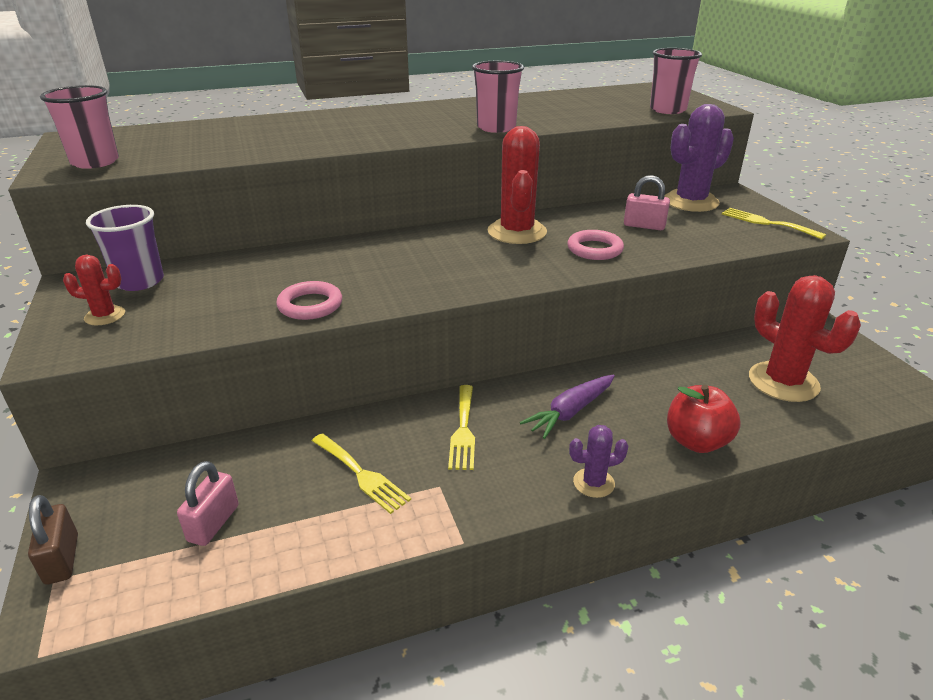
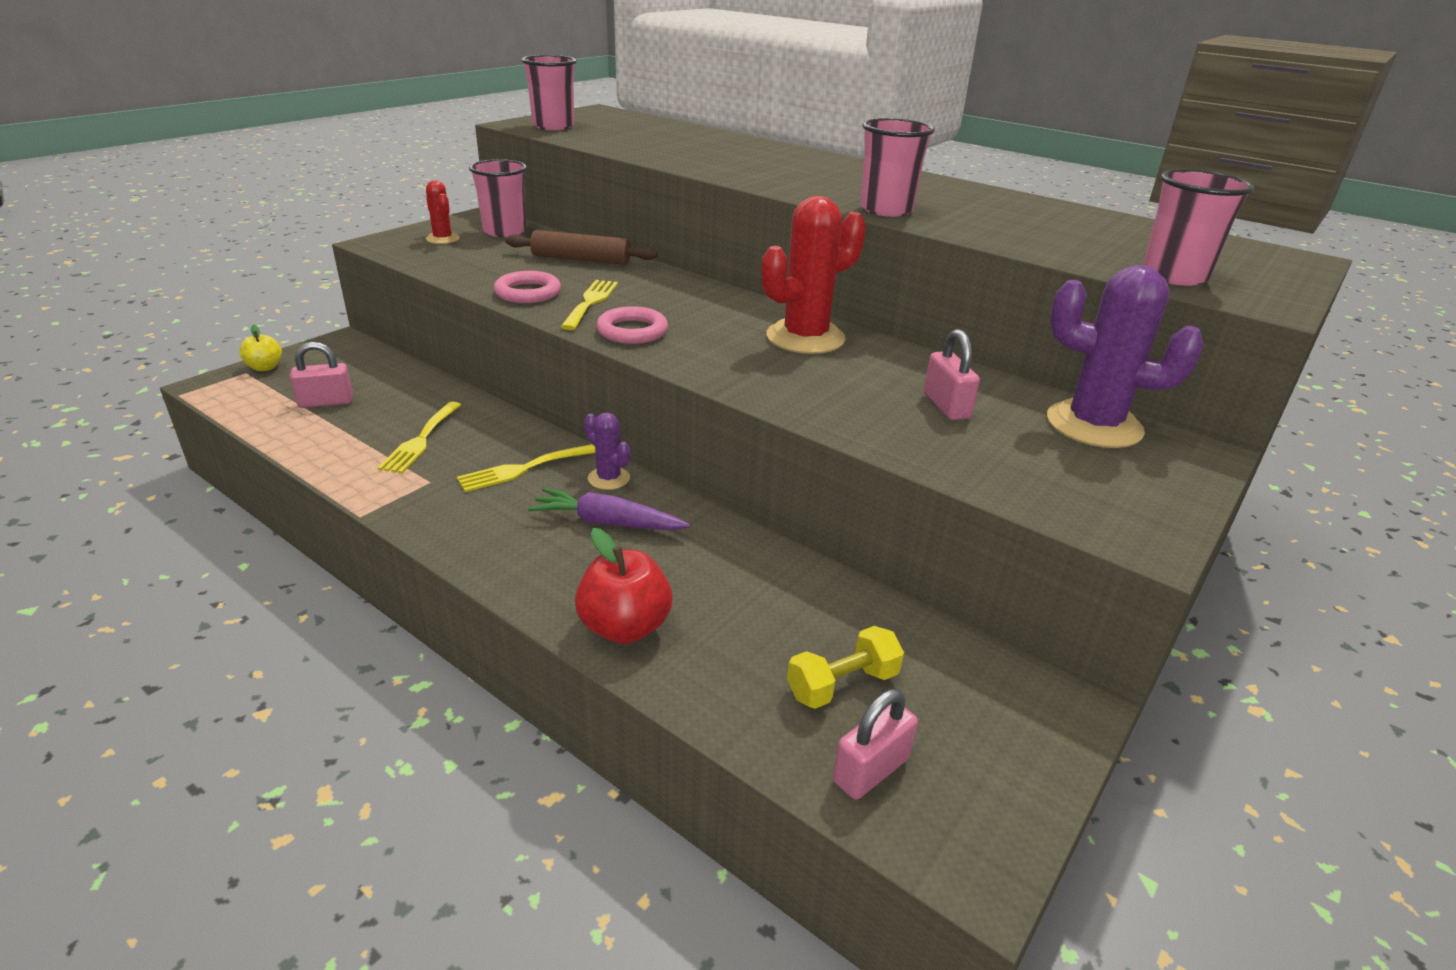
camera: 55 degrees right, 0 degrees up
brown padlock [28,495,78,585] -> yellow apple [239,325,282,371]
purple cup [86,205,164,291] -> pink cup [469,159,527,237]
pink ring [567,230,624,260] -> pink ring moved to [596,306,668,344]
purple cactus [569,425,628,498] -> purple cactus moved to [584,412,630,490]
yellow fork [722,208,826,239] -> yellow fork moved to [561,280,618,330]
red cactus [749,275,861,402] -> yellow dumbbell [787,626,904,709]
none -> brown rolling pin [505,230,657,265]
none -> pink padlock [833,689,918,800]

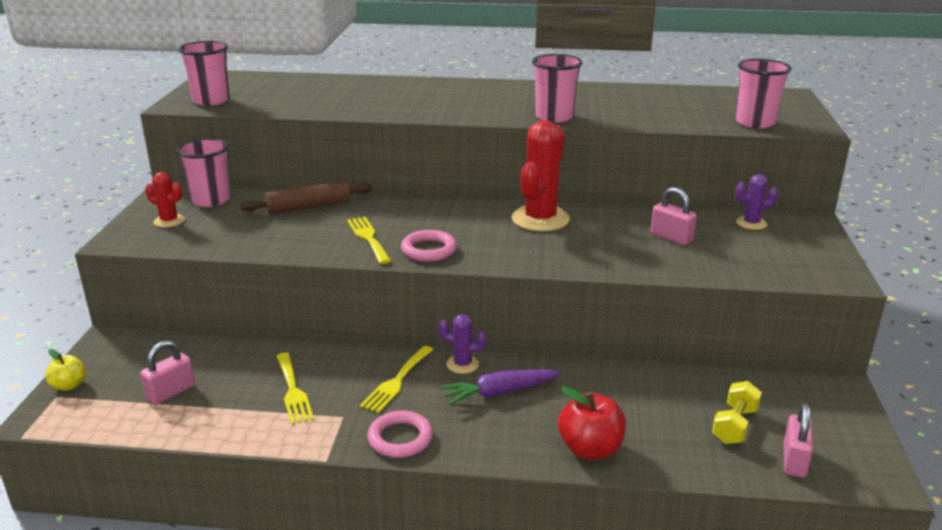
camera: 30 degrees left, 5 degrees down
pink ring [494,271,561,303] -> pink ring moved to [367,411,433,458]
purple cactus [1047,265,1203,448] -> purple cactus [735,174,779,230], size x0.51

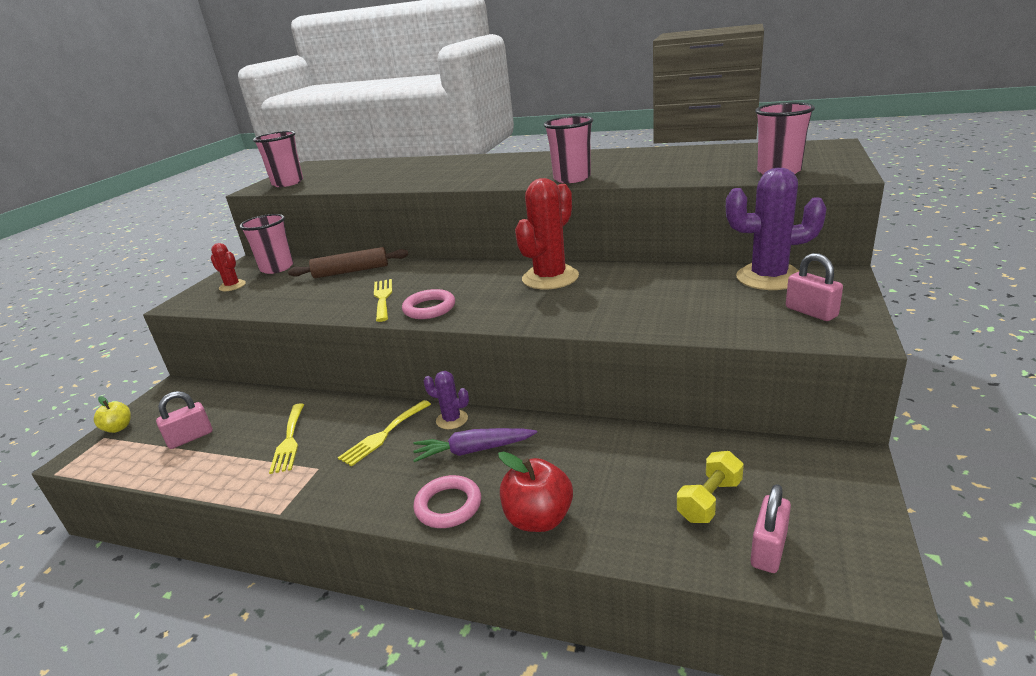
camera: 15 degrees right, 0 degrees up
pink ring [367,411,433,458] -> pink ring moved to [413,475,481,528]
pink padlock [650,187,697,245] -> pink padlock moved to [786,253,843,321]
purple cactus [735,174,779,230] -> purple cactus [726,168,827,290], size x1.96

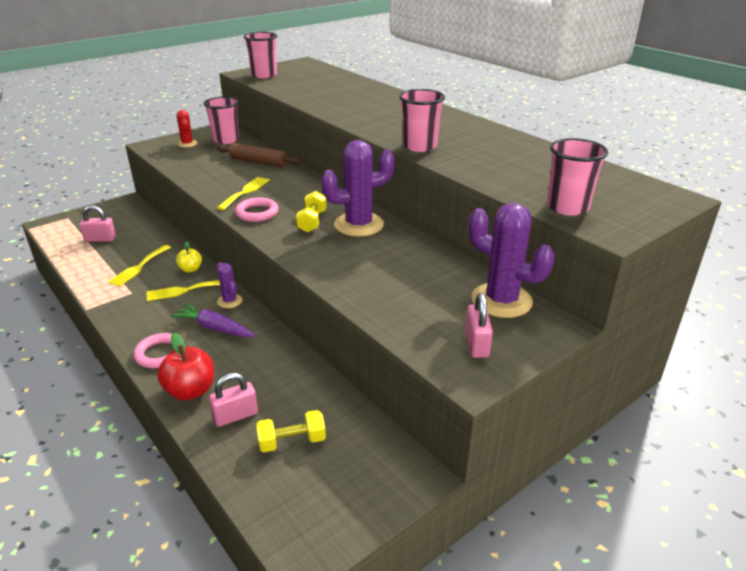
camera: 30 degrees right, 5 degrees up
yellow apple [94,396,131,433] -> yellow apple moved to [176,241,202,273]
red cactus [515,178,579,289] -> purple cactus [321,140,395,236]
pink padlock [751,484,791,573] -> pink padlock moved to [209,373,258,427]
none -> yellow dumbbell [296,191,327,233]

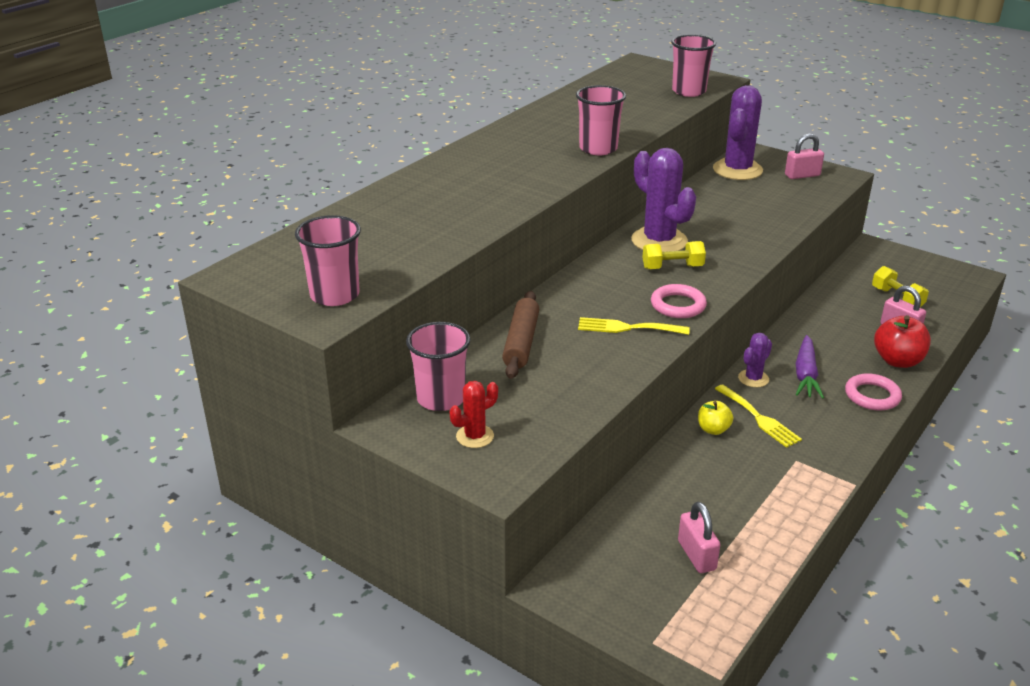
camera: 105 degrees left, 0 degrees up
yellow fork [108,245,171,287] -> none

